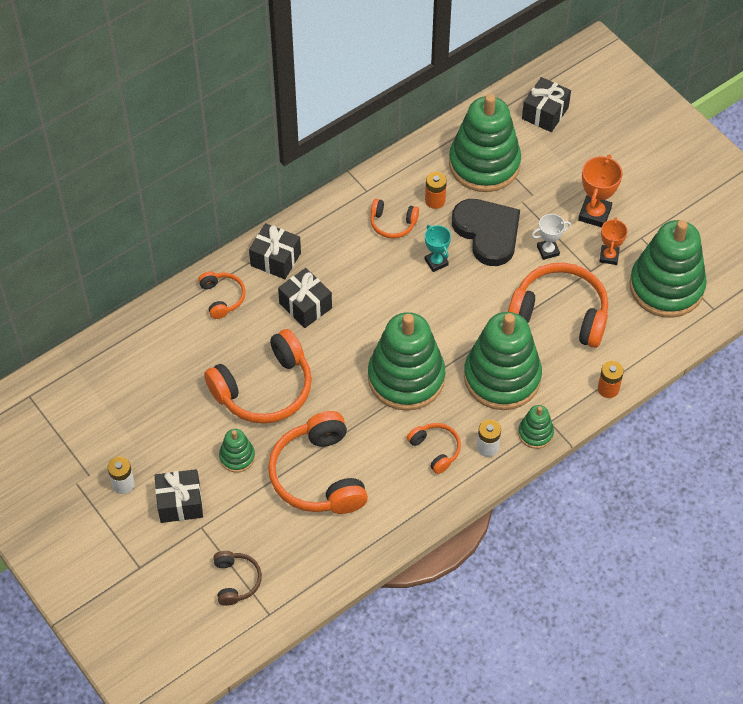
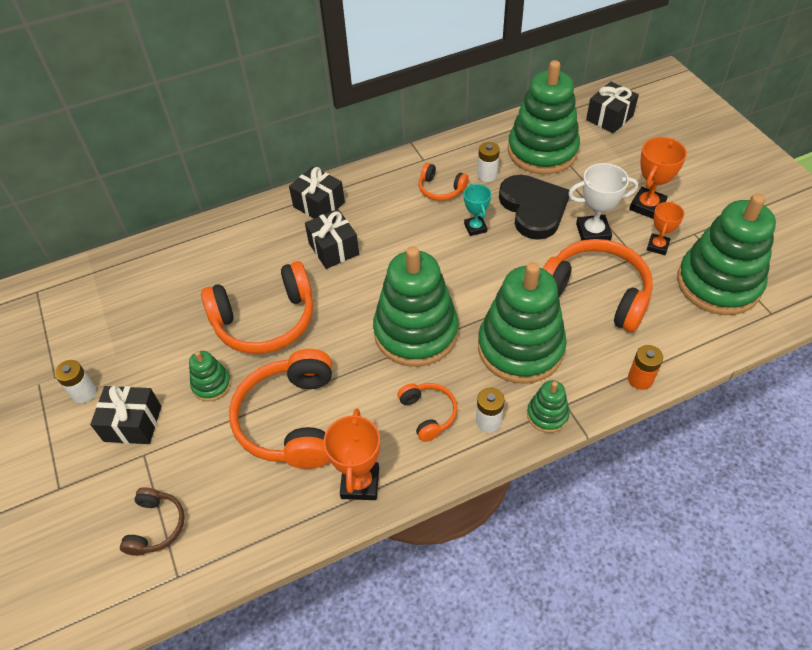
camera: 15 degrees right, 5 degrees down
orange headphones [198,271,246,319] -> none
orange battery [425,172,447,209] -> white battery [477,142,500,182]
white trophy [531,214,571,260] -> white trophy [568,163,638,241], size x1.54
none -> orange trophy [323,409,380,500]

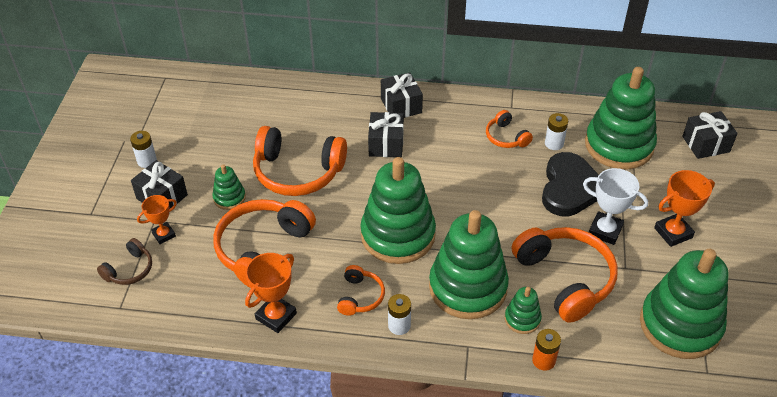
camera: 30 degrees right, 5 degrees down
turquoise trophy [464,184,491,236] -> none
green stacking toy [527,380,569,433] -> green stacking toy moved to [505,287,542,334]
orange trophy [647,202,685,255] -> orange trophy moved to [137,195,177,244]

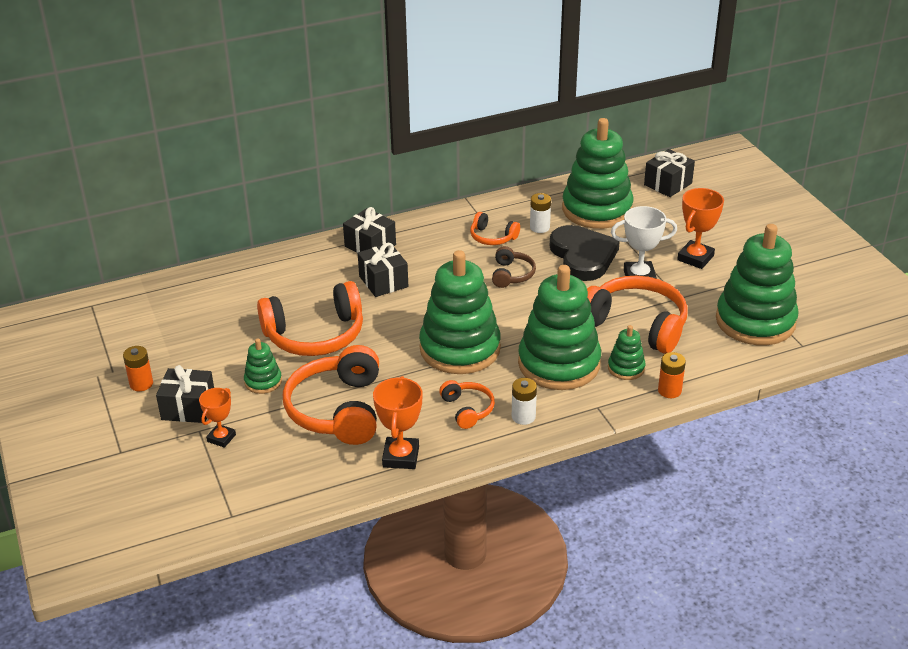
camera: 30 degrees left, 10 degrees down
brown headphones [97,238,152,285] -> brown headphones moved to [492,246,536,288]
white battery [130,131,157,168] -> orange battery [123,346,153,391]

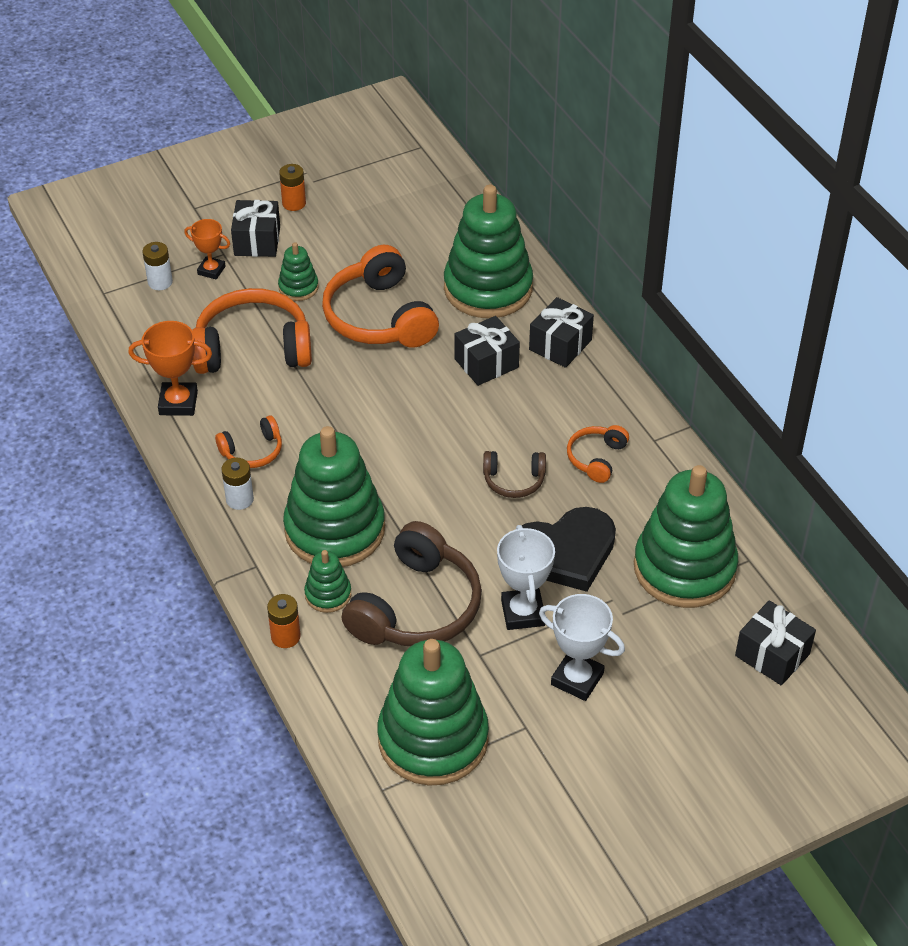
camera: 85 degrees right, 10 degrees up
green stacking toy [419,250,501,374] -> green stacking toy moved to [444,185,533,318]
white battery [530,193,551,233] -> white battery moved to [143,242,173,290]
orange headphones [587,275,688,354] -> brown headphones [342,521,482,646]
orange trophy [677,188,724,269] -> white trophy [539,594,625,701]

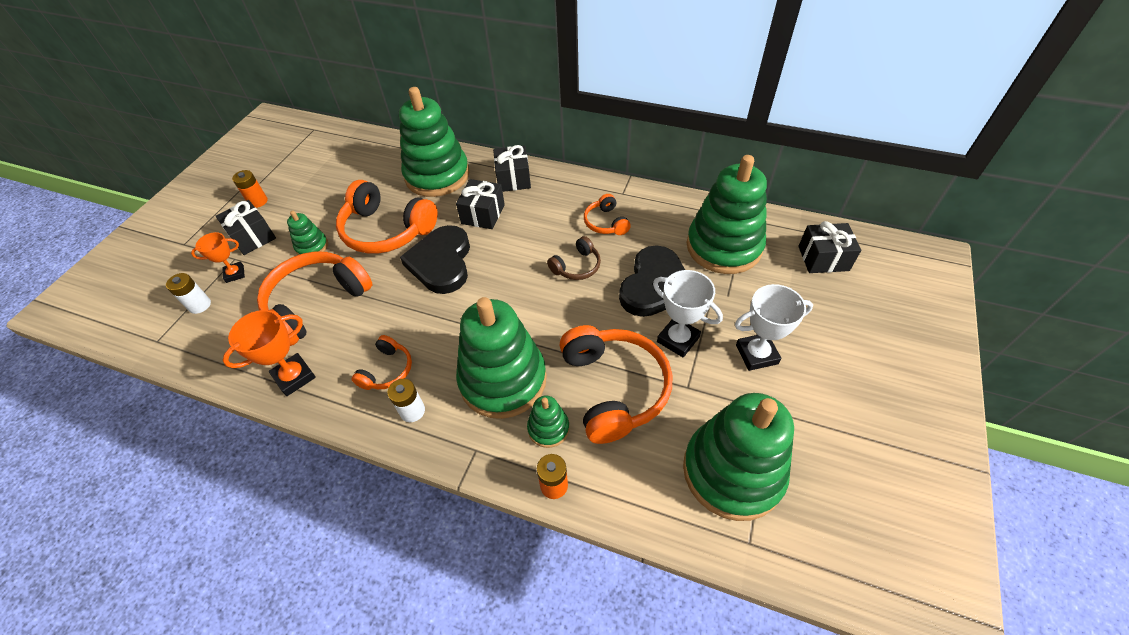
camera: 40 degrees left, 5 degrees up
brown headphones [342,521,482,646] -> orange headphones [559,325,672,444]
none -> black heart [400,225,470,294]

